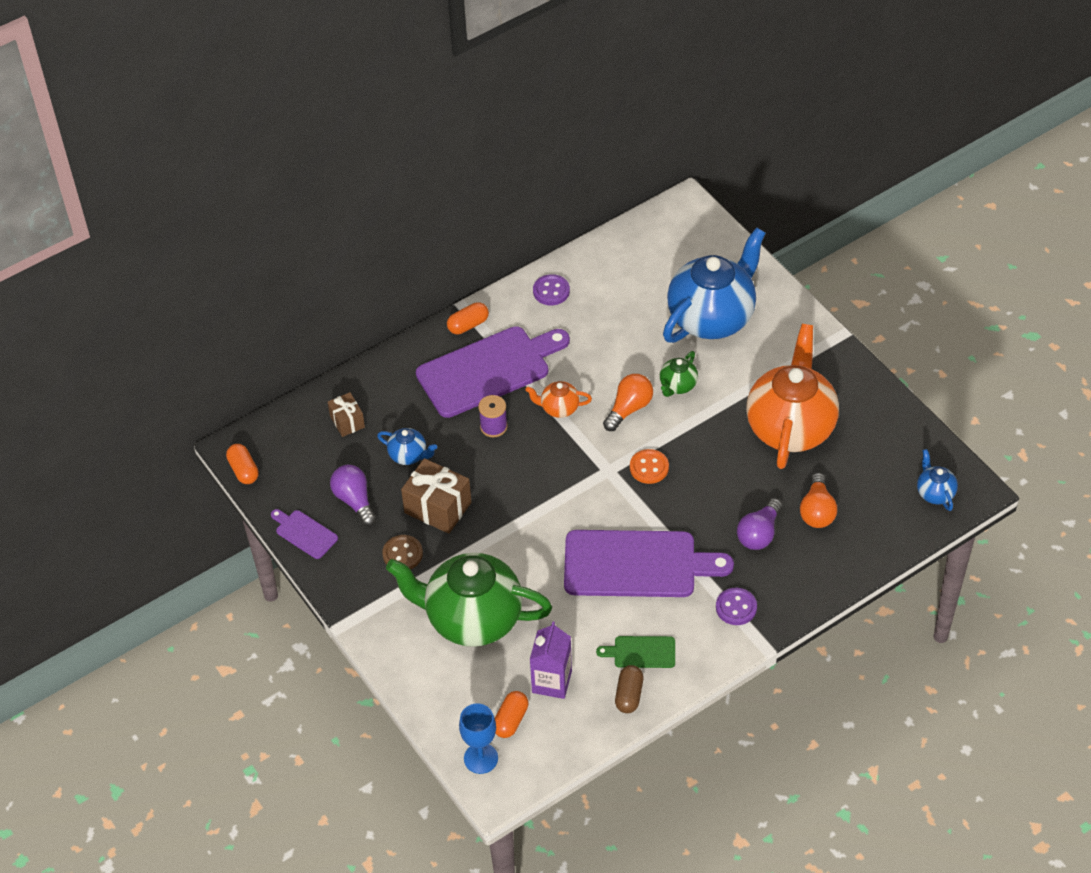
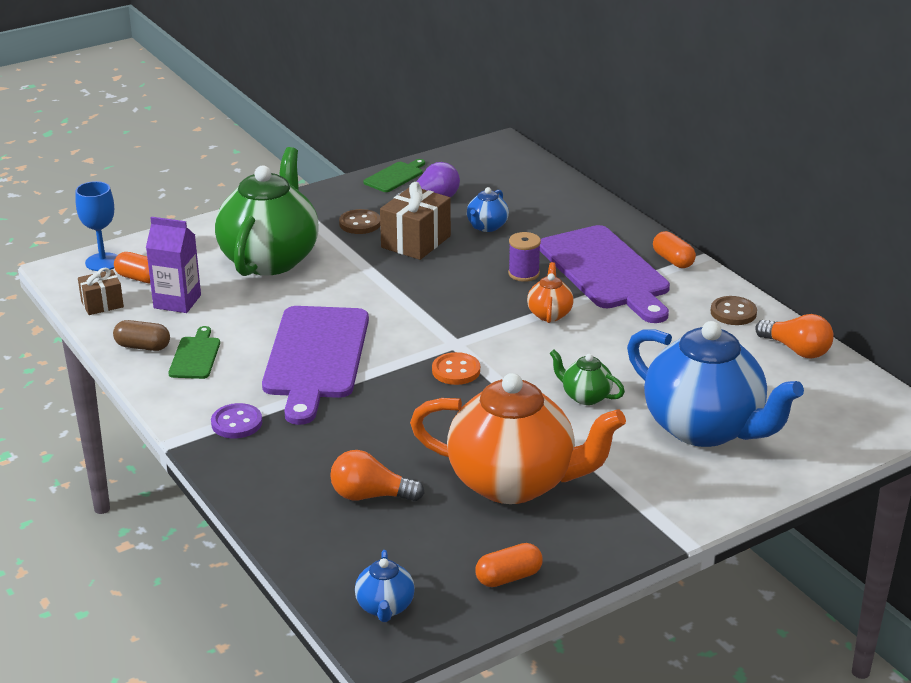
camera: 90 degrees right, 20 degrees down
orange capsule [226,444,259,484] -> orange capsule moved to [475,543,543,587]
purple cutting board [271,509,338,559] -> green cutting board [363,159,425,192]
brown gift [328,392,365,437] -> brown gift moved to [78,268,124,315]
purple button [533,274,570,305] -> brown button [711,296,757,325]
orange light bulb [603,374,653,431] -> orange light bulb moved to [755,314,834,359]
purple light bulb [737,498,783,550] -> none
blue teapot [917,449,958,511] -> blue teapot turned 105 degrees clockwise [355,550,415,622]

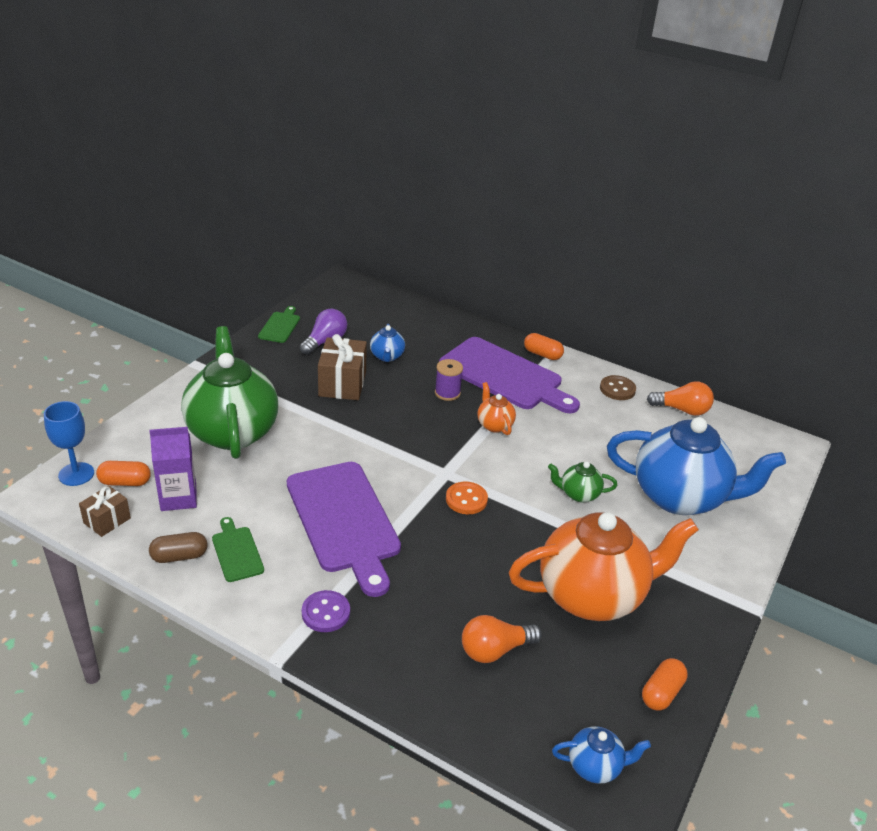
camera: 30 degrees left, 5 degrees up
brown button [339,209,380,234] -> none
blue teapot [355,550,415,622] -> blue teapot turned 60 degrees counterclockwise [552,726,651,784]

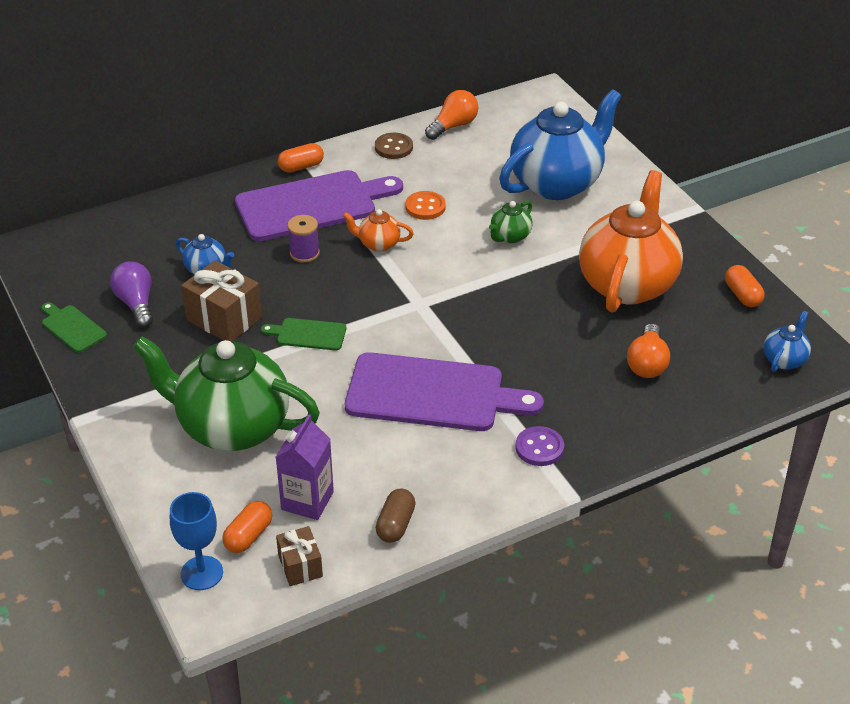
camera: 55 degrees left, 5 degrees up
green cutting board [212,517,264,582] -> green cutting board moved to [261,318,346,351]
orange button [446,482,488,514] -> orange button moved to [405,191,446,220]

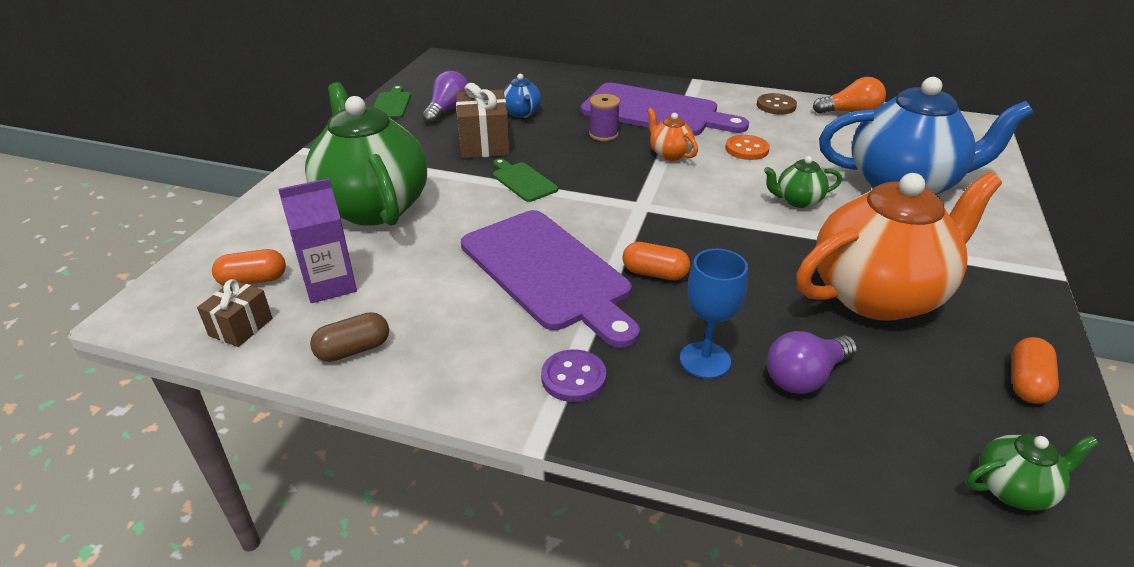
camera: 45 degrees right, 5 degrees down
blue goblet [170,492,223,590] -> blue goblet moved to [680,249,748,379]
orange capsule [278,143,324,173] -> orange capsule moved to [622,242,690,280]
orange light bulb [627,324,670,378] -> purple light bulb [767,331,857,394]
blue teapot [764,311,811,372] -> green teapot [967,434,1099,511]

